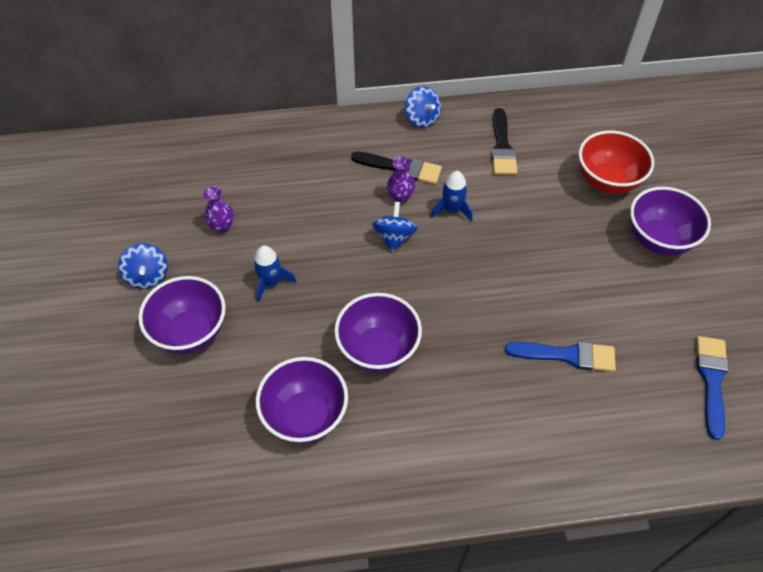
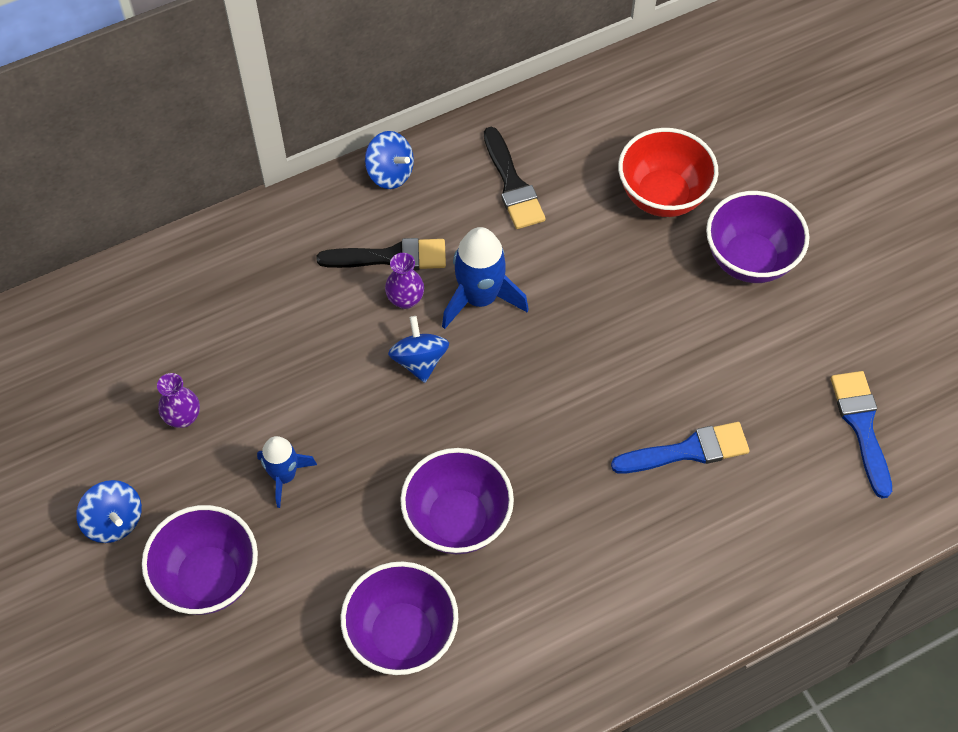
camera: 20 degrees left, 5 degrees up
blue rocket [431,171,472,222] -> blue rocket [442,227,529,329], size x1.55

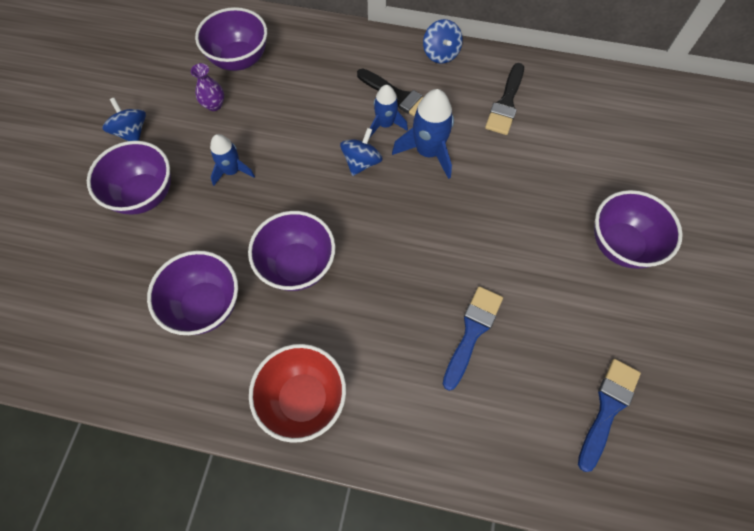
camera: 40 degrees right, 5 degrees up
blue spinning top [76,480,142,543] -> blue spinning top turned 150 degrees clockwise [103,97,146,141]
purple vase [385,253,424,309] -> blue rocket [370,85,408,137]
blue brush [611,422,750,474] -> blue brush turned 90 degrees counterclockwise [443,286,503,391]
red bowl [618,128,718,217] -> red bowl moved to [249,344,346,443]
none -> purple bowl [195,7,267,71]

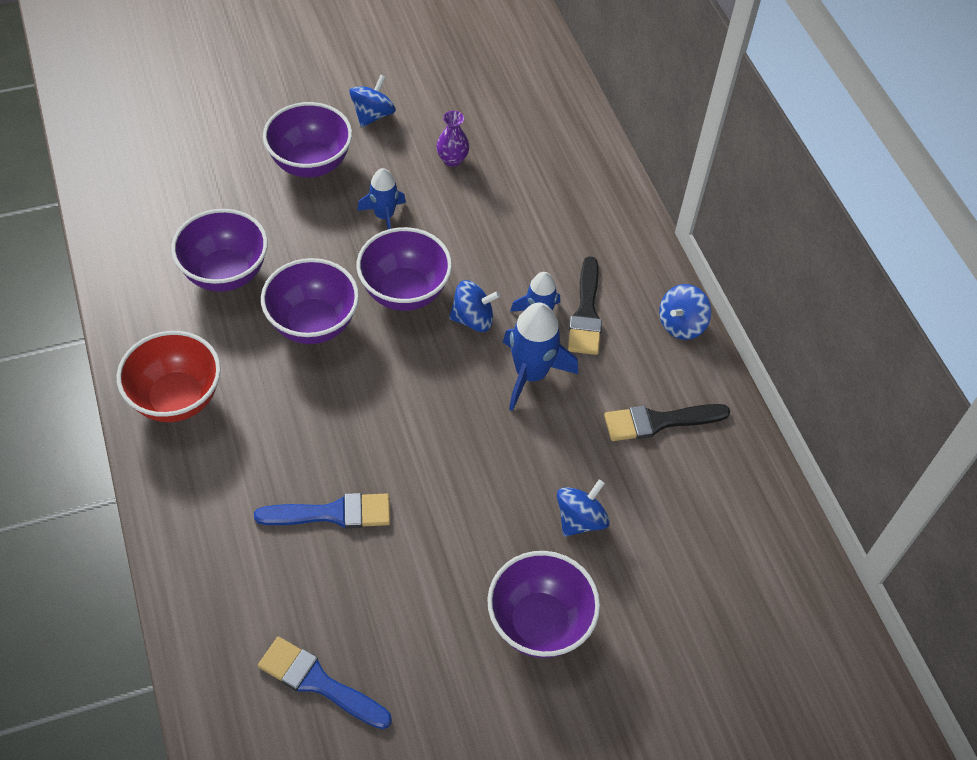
camera: 55 degrees right, 10 degrees down
purple bowl [195,7,267,71] -> purple bowl moved to [357,227,452,311]
blue brush [578,359,641,472] -> blue brush turned 150 degrees counterclockwise [258,637,392,729]
none -> blue spinning top [557,480,610,537]

